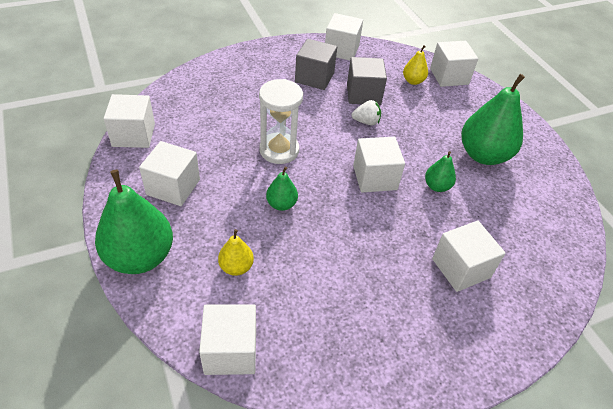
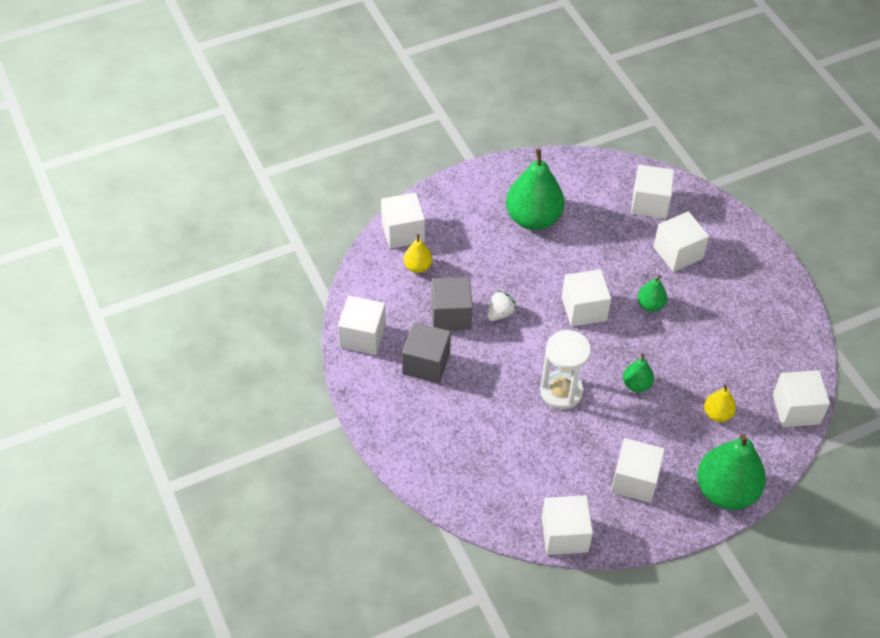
camera: 90 degrees left, 5 degrees up
white strawberry [352,100,381,125] -> white strawberry turned 45 degrees clockwise [487,291,516,321]
green pear [425,151,456,192] -> green pear moved to [638,275,667,312]
none -> white cube [631,165,674,219]

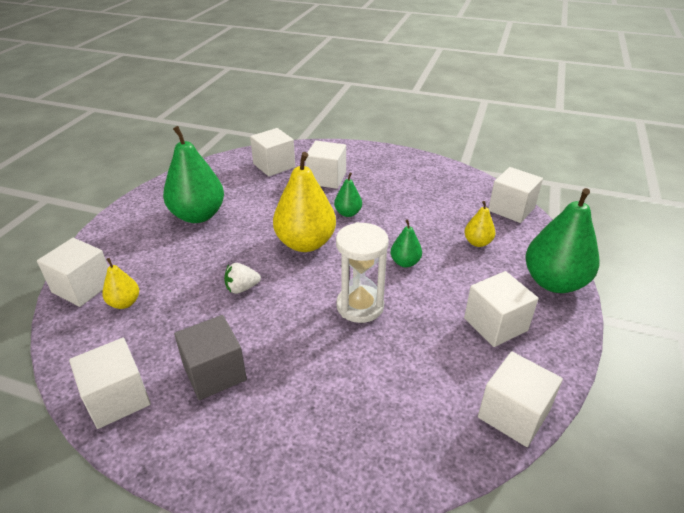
camera: 45 degrees left, 15 degrees down
grey cube [431,277,473,330] -> none
white strawberry [487,291,516,321] -> white strawberry turned 105 degrees counterclockwise [224,263,261,294]
white cube [562,269,611,326] -> yellow pear [273,152,336,252]

